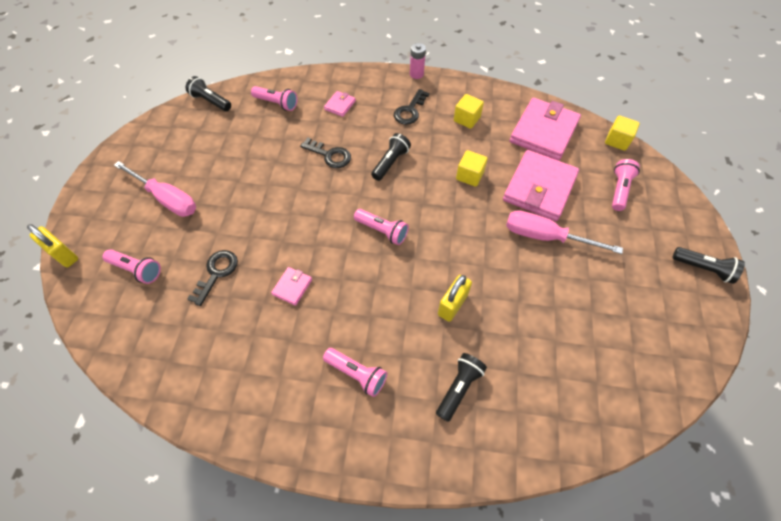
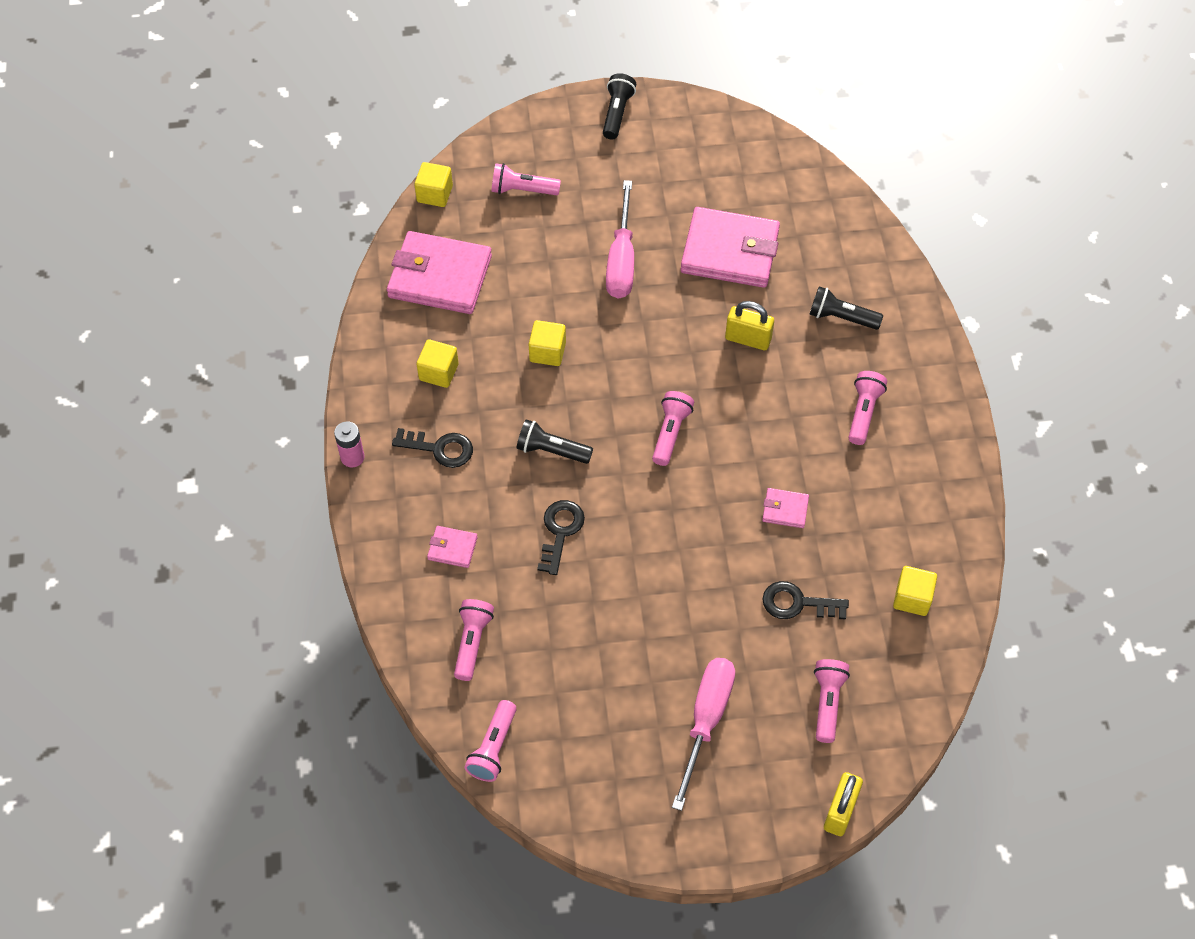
camera: 105 degrees left, 0 degrees up
black flashlight [186,76,231,111] -> pink flashlight [464,700,517,782]
pink wallet [503,150,579,221] -> pink wallet moved to [681,207,780,288]
none -> yellow cube [893,566,937,616]

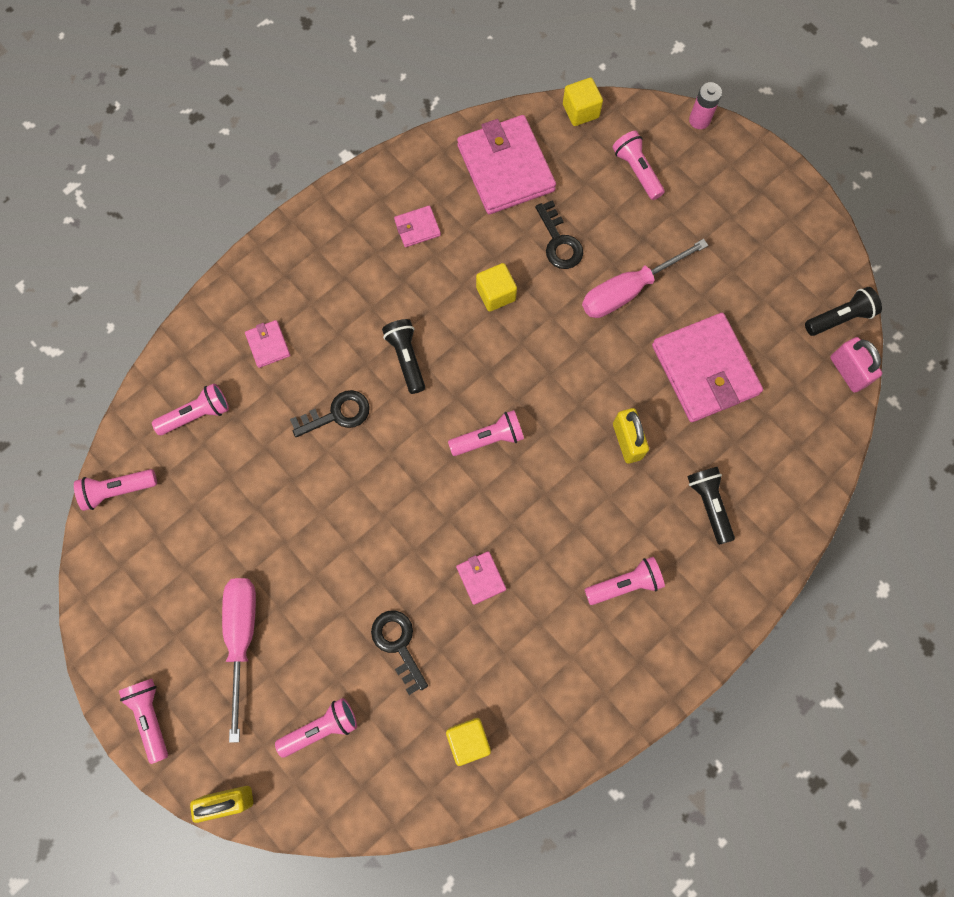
camera: 55 degrees right, 15 degrees up
pink battery [334,421,365,467] -> pink battery moved to [689,82,722,129]
black key [392,428,473,468] -> black key moved to [535,200,583,269]
yellow cube [416,340,459,388] -> pink wallet [394,205,441,247]
black flashlight [603,73,636,140] -> black flashlight moved to [805,287,882,336]
pink screwdriver [672,658,735,811] -> pink screwdriver turned 75 degrees counterclockwise [222,578,256,743]
none -> pink flashlight [119,679,168,764]
none -> pink padlock [830,337,882,393]

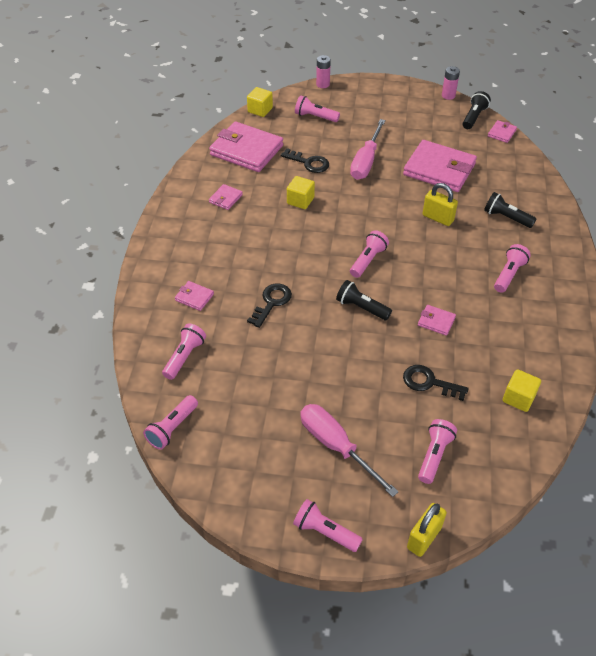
camera: 40 degrees left, 25 degrees down
black flashlight [382,319,425,394] -> black flashlight moved to [336,280,392,320]
pink padlock [830,337,882,393] -> pink wallet [488,120,517,143]
none -> pink battery [442,66,460,100]

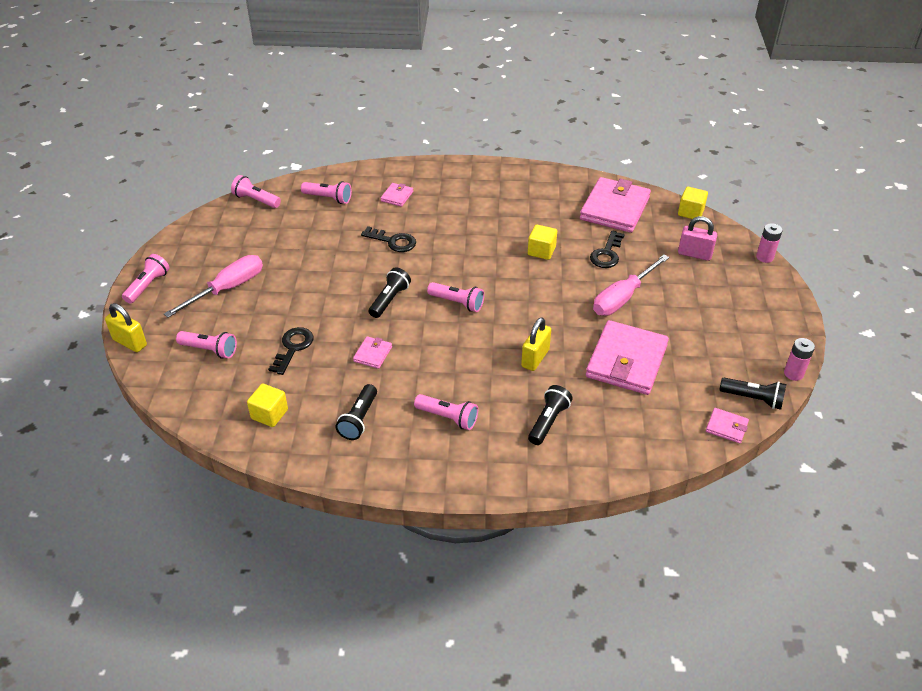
camera: 85 degrees right, 5 degrees down
pink wallet [209,184,243,210] -> none
pink flashlight [295,95,340,122] -> pink padlock [678,216,717,261]
pink screwdriver [350,119,386,180] -> pink screwdriver turned 60 degrees counterclockwise [593,255,669,316]
none -> black flashlight [335,384,377,440]

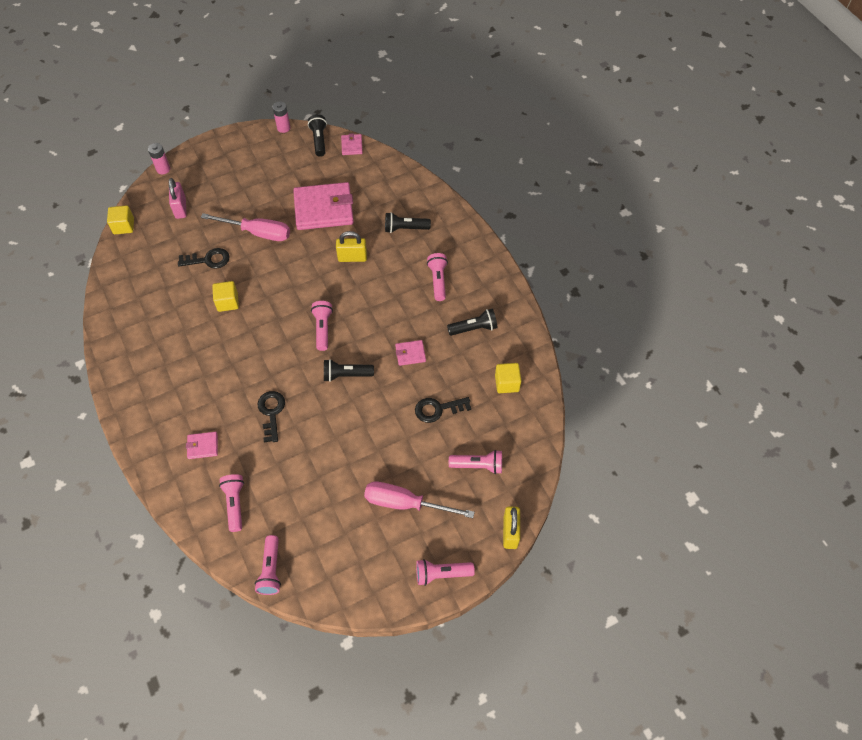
camera: 120 degrees left, 15 degrees up
pink flashlight [176,331,237,359] -> pink flashlight turned 105 degrees clockwise [449,450,502,474]
pink wallet [580,177,651,233] -> none

